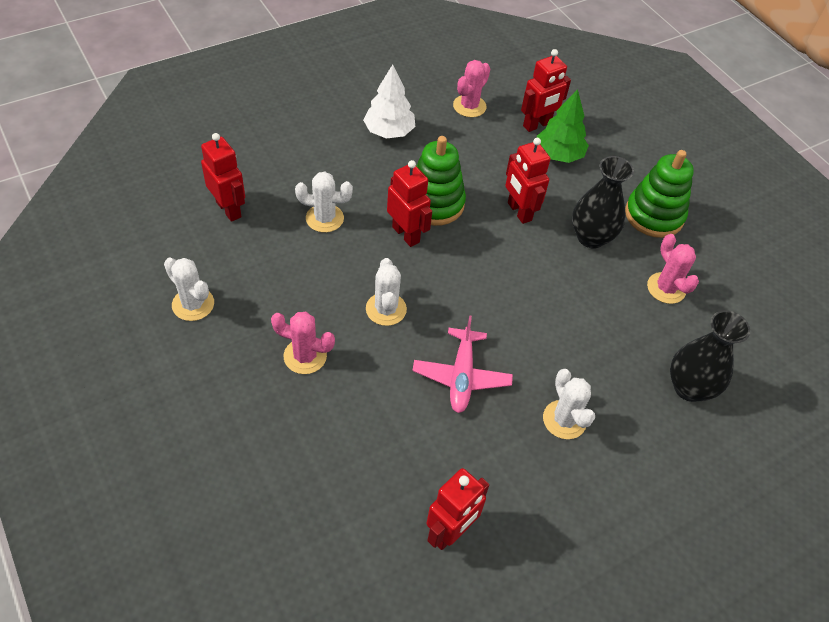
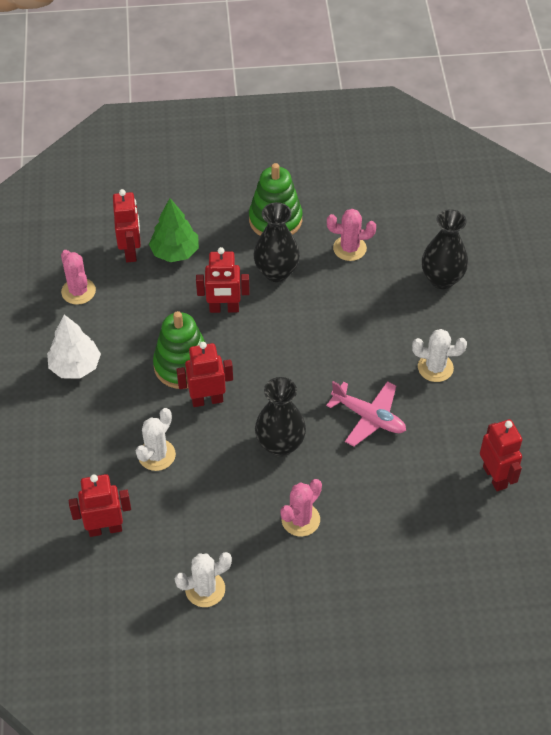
camera: 60 degrees left, 0 degrees up
white cactus [366,258,407,326] -> black vase [255,377,306,457]

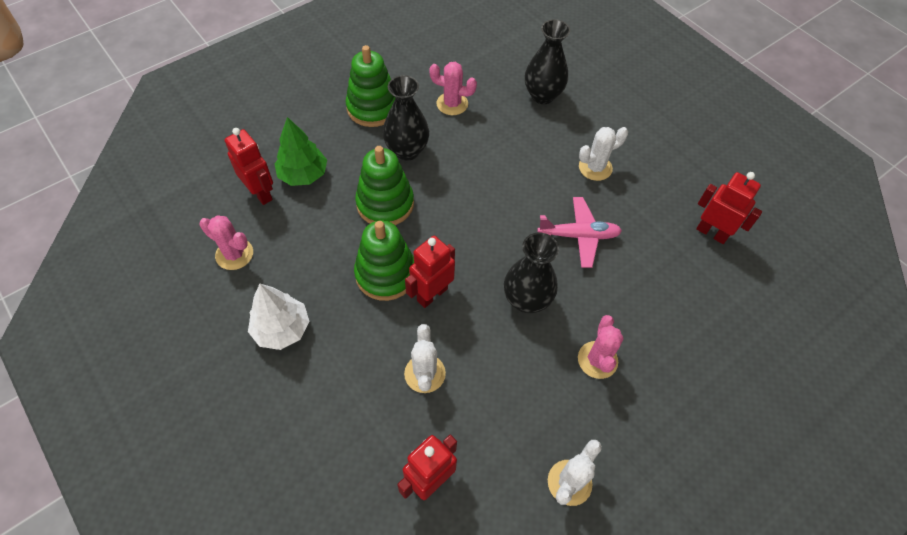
camera: 35 degrees left, 5 degrees up
red robot [196,247,249,313] -> green stacking toy [355,146,414,225]
pink cactus [327,209,376,261] -> pink cactus turned 45 degrees clockwise [429,62,477,115]

